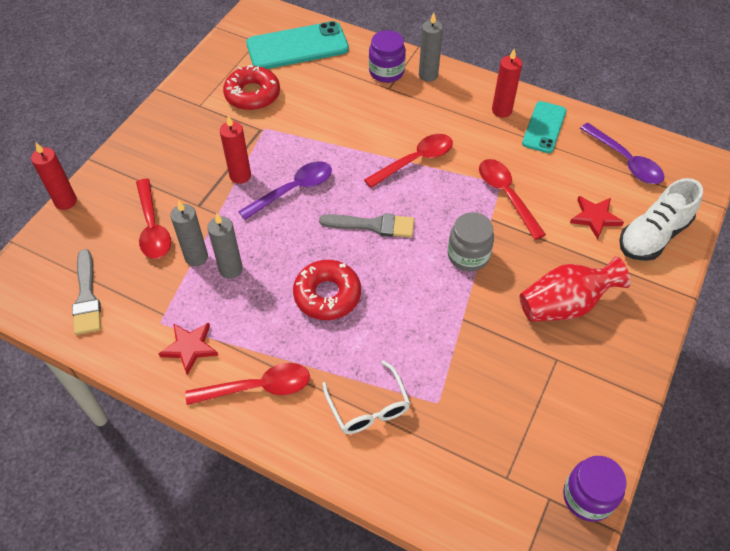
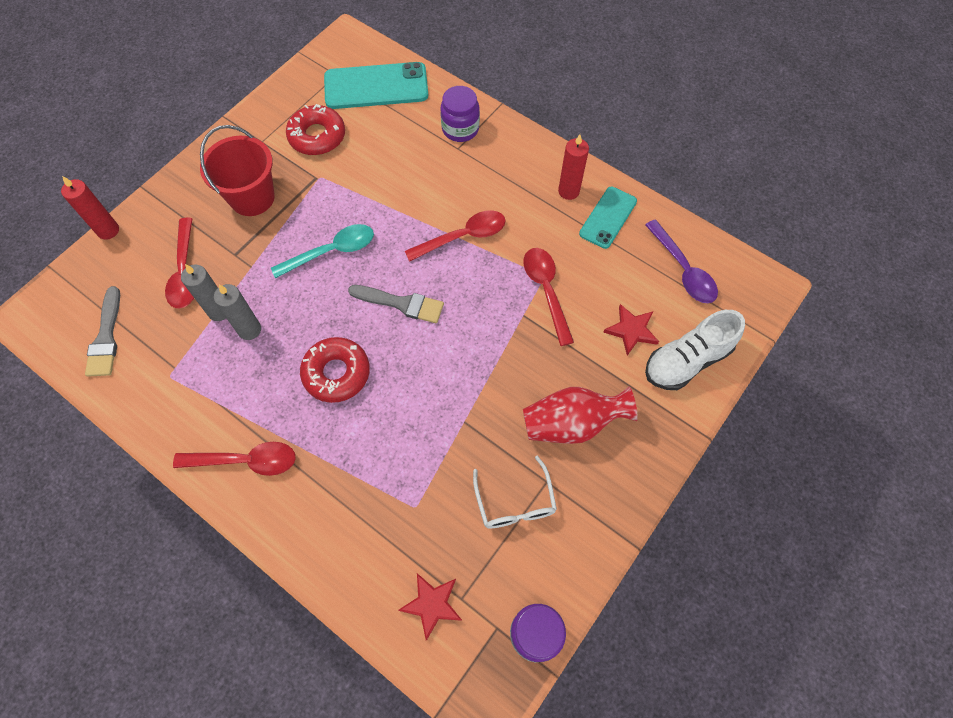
camera: 10 degrees right, 10 degrees up
red star [158,323,219,375] -> red star moved to [398,573,462,641]
red candle [220,115,251,184] -> none
purple spoon [238,161,332,220] -> turquoise spoon [271,224,374,278]
white glasses [322,360,410,434] -> white glasses moved to [473,456,557,528]
grey candle [419,13,443,82] -> none
grey jar [448,212,494,271] -> none
none -> red bucket [200,125,275,216]

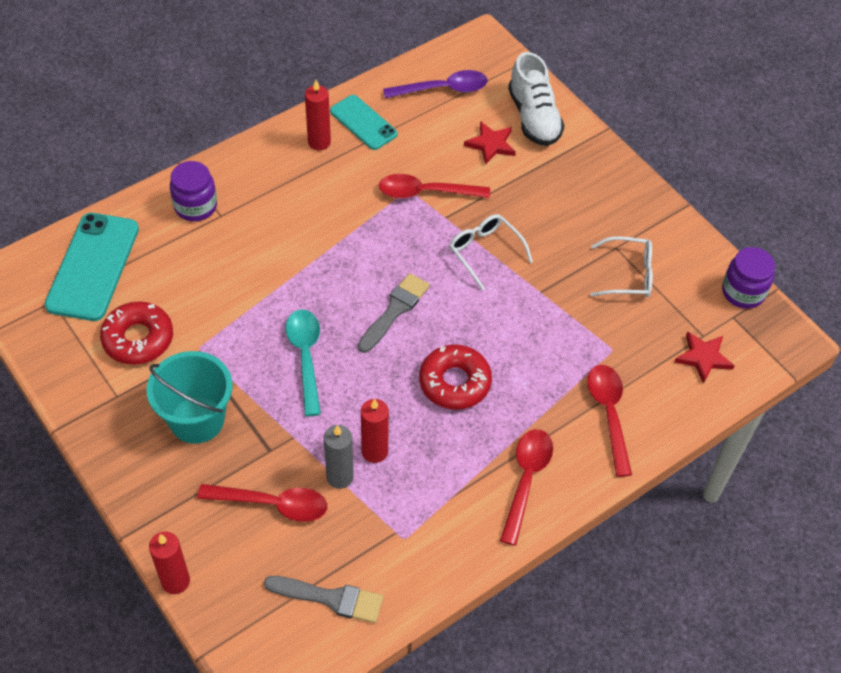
camera: 75 degrees left, 10 degrees down
red bucket [200,125,275,216] -> turquoise bucket [146,351,233,444]
grey candle [214,284,261,340] -> red candle [361,399,389,463]
red spoon [405,210,506,262] -> red spoon moved to [587,365,632,477]
red vase [523,387,638,444] -> none
none -> white glasses [449,214,533,291]

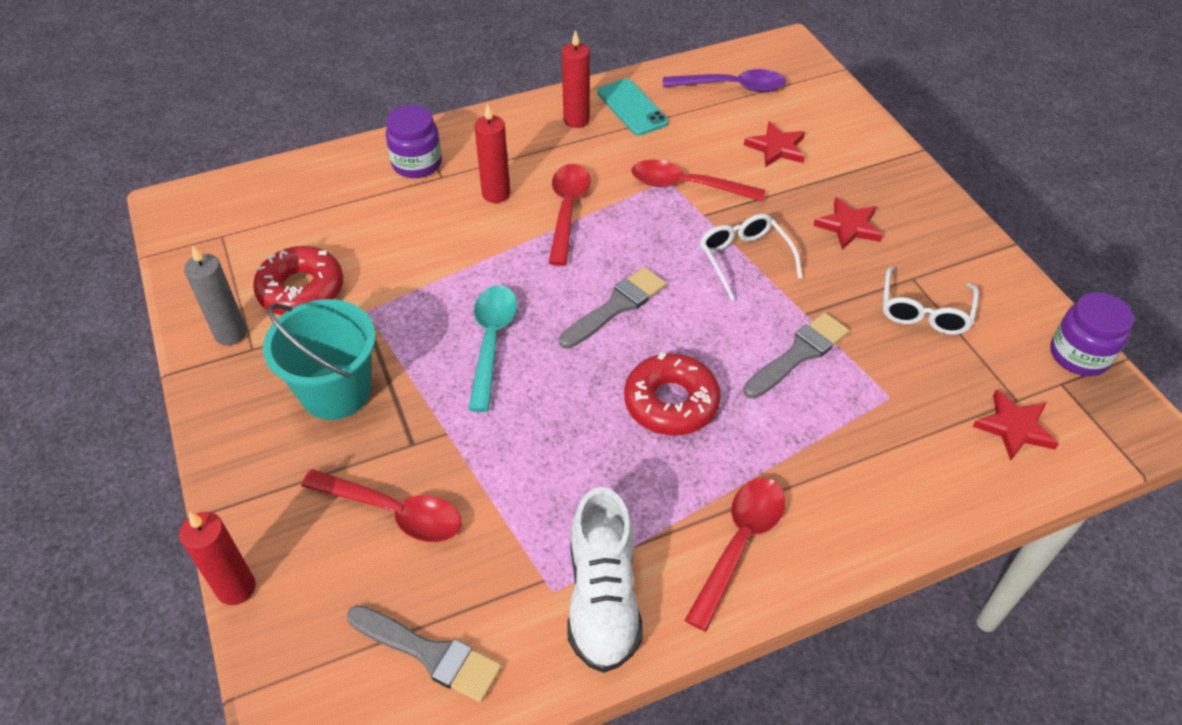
camera: 15 degrees right, 5 degrees down
turquoise phone [44,213,139,321] -> none
grey candle [324,425,354,489] -> grey candle moved to [184,245,247,345]
red candle [361,399,389,463] -> red candle moved to [474,103,510,203]
white shoe [508,52,565,146] -> white shoe moved to [568,487,643,673]
red spoon [587,365,632,477] -> red spoon moved to [549,164,590,266]
white glasses [590,236,653,297] -> white glasses turned 90 degrees clockwise [883,266,979,335]
none -> grey brush [743,312,849,399]
none -> red star [813,197,883,250]

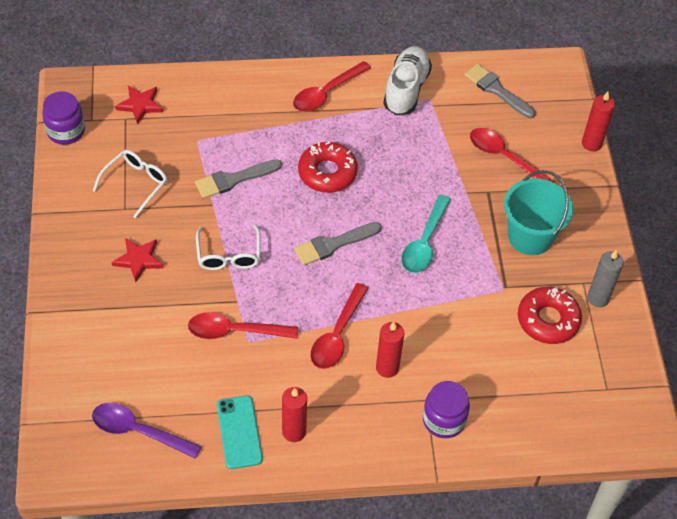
camera: 165 degrees left, 5 degrees up
red spoon [632,160,765,202] -> red spoon turned 150 degrees clockwise [188,312,298,339]
red star [744,121,805,167] -> none

